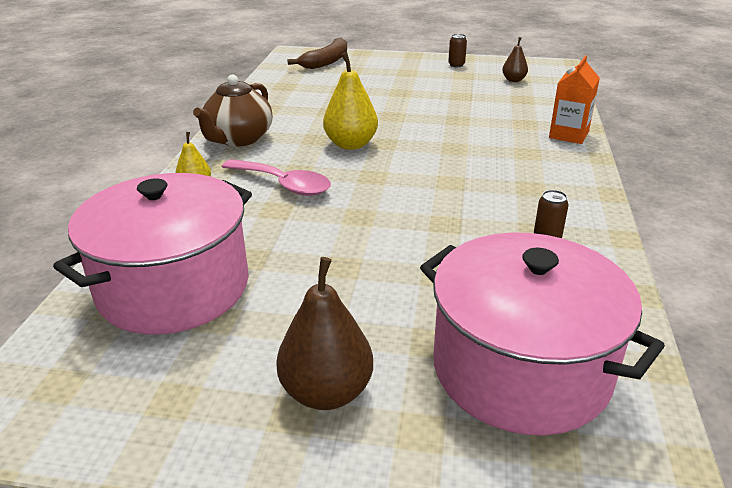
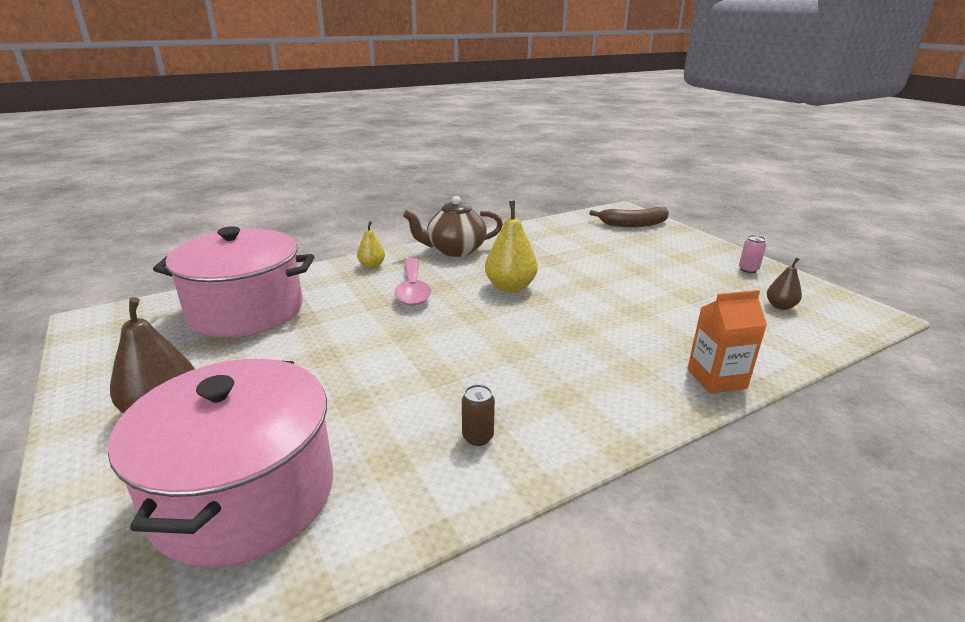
camera: 50 degrees right, 5 degrees down
brown can [448,34,467,67] -> pink can [739,235,766,273]

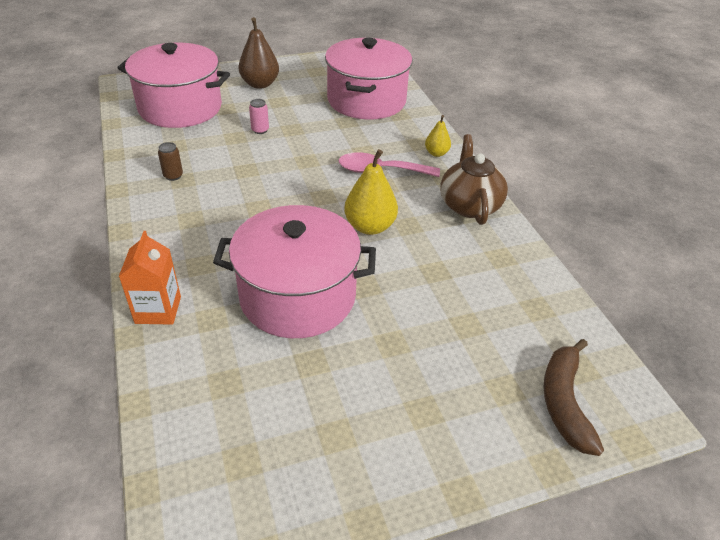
camera: 100 degrees right, 15 degrees up
pink can [739,235,766,273] -> pink can moved to [249,99,269,134]
brown pear [767,257,802,310] -> none
none -> pink pot [213,205,376,338]

